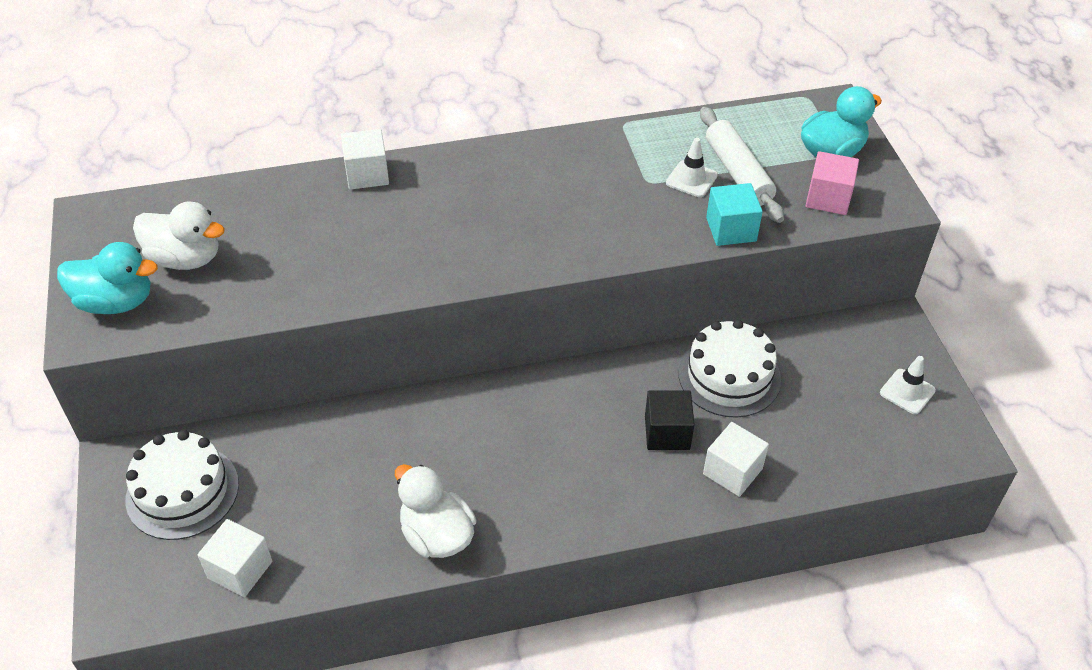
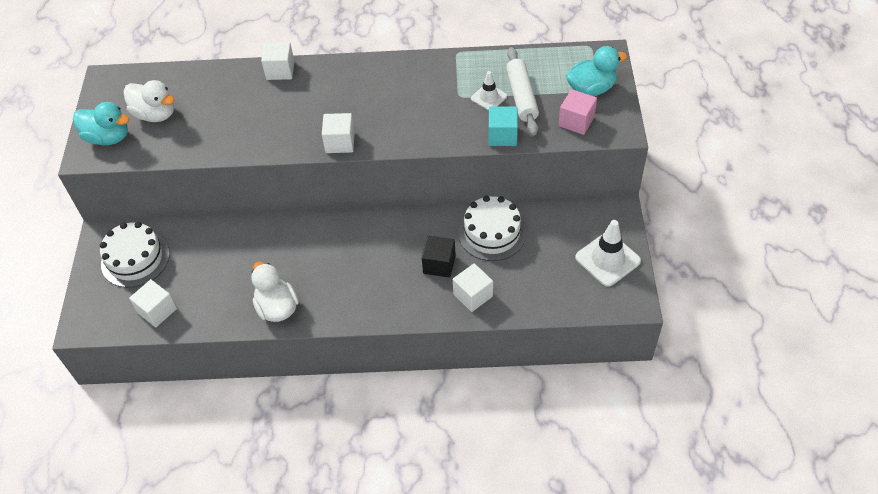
camera: 15 degrees right, 5 degrees up
white traffic cone [880,356,936,414] -> white traffic cone [575,220,641,287], size x1.70
none -> white cube [322,113,355,153]

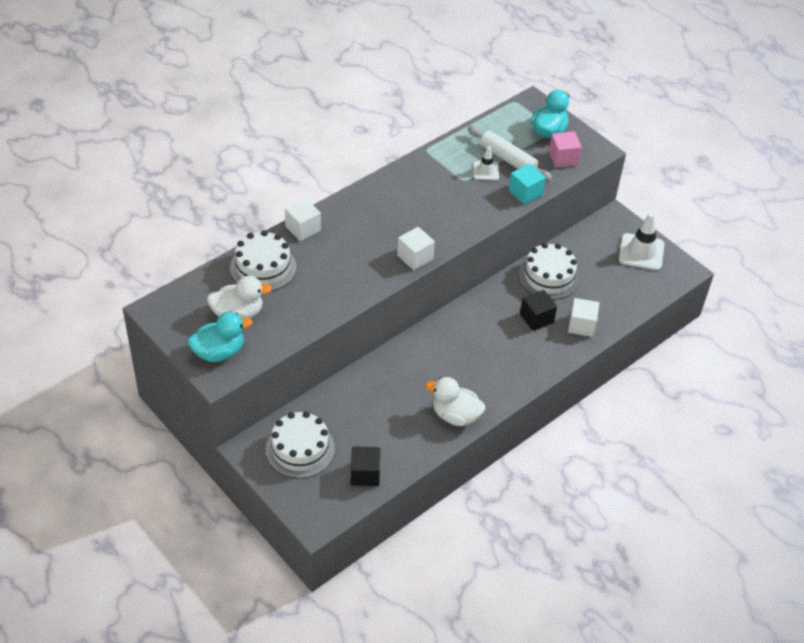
camera: 45 degrees left, 5 degrees down
white cube [129,279,177,328] -> black cube [351,446,380,486]
none -> white cake [230,230,296,292]

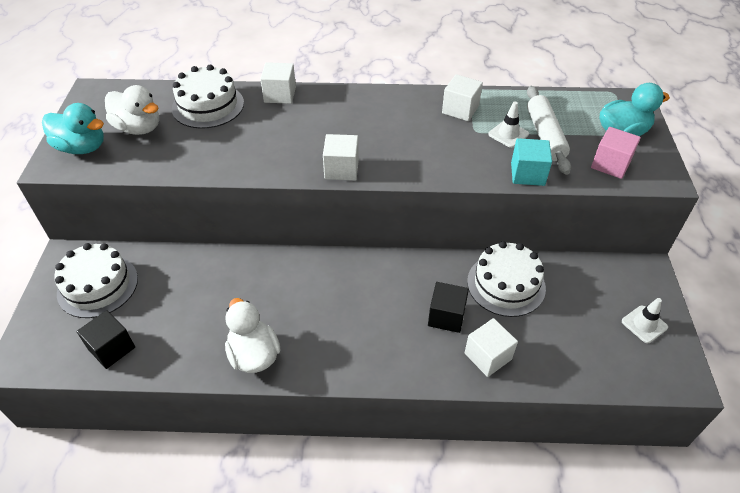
camera: 45 degrees right, 0 degrees up
white traffic cone [619,213,664,271] -> white traffic cone [622,298,668,343], size x0.59
none -> white cube [442,74,483,121]

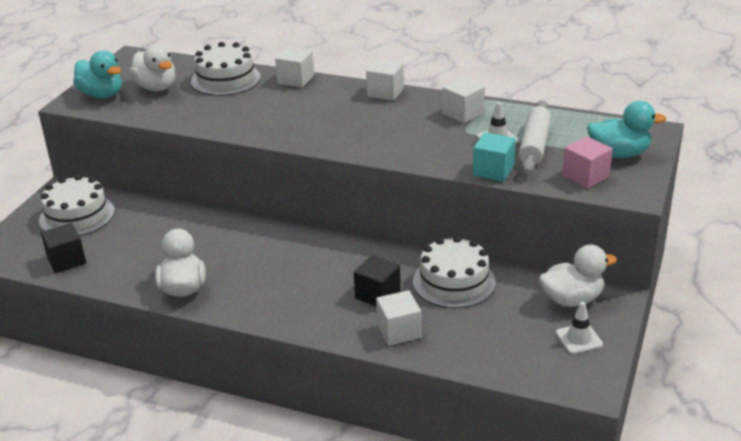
camera: 20 degrees right, 15 degrees down
white cube [323,134,359,180] -> white cube moved to [366,59,404,101]
none -> white duck [539,244,617,307]

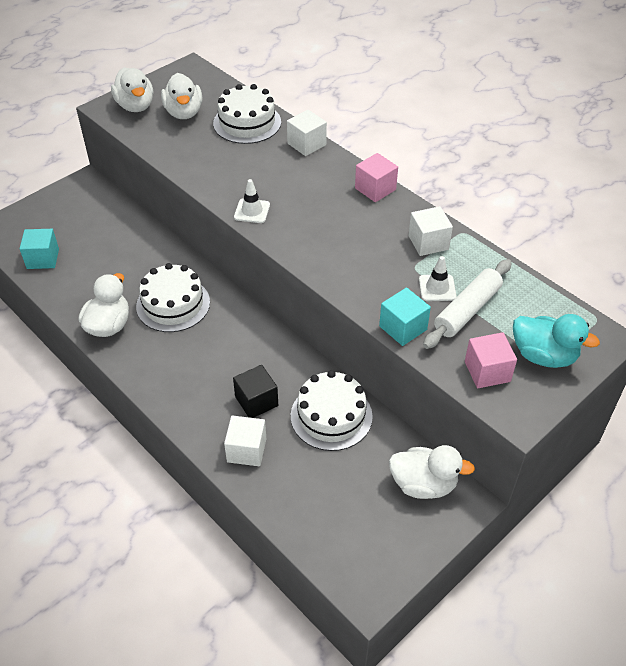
camera: 25 degrees right, 15 degrees up
white cake [39,175,115,236] -> white cake moved to [136,263,210,332]
black cube [41,223,86,273] -> turquoise cube [20,229,59,269]
turquoise duck [73,50,122,98] -> white duck [111,67,153,112]
white cube [366,59,404,101] -> pink cube [355,153,398,202]
white traffic cone [556,302,603,354] -> white traffic cone moved to [234,179,270,223]

